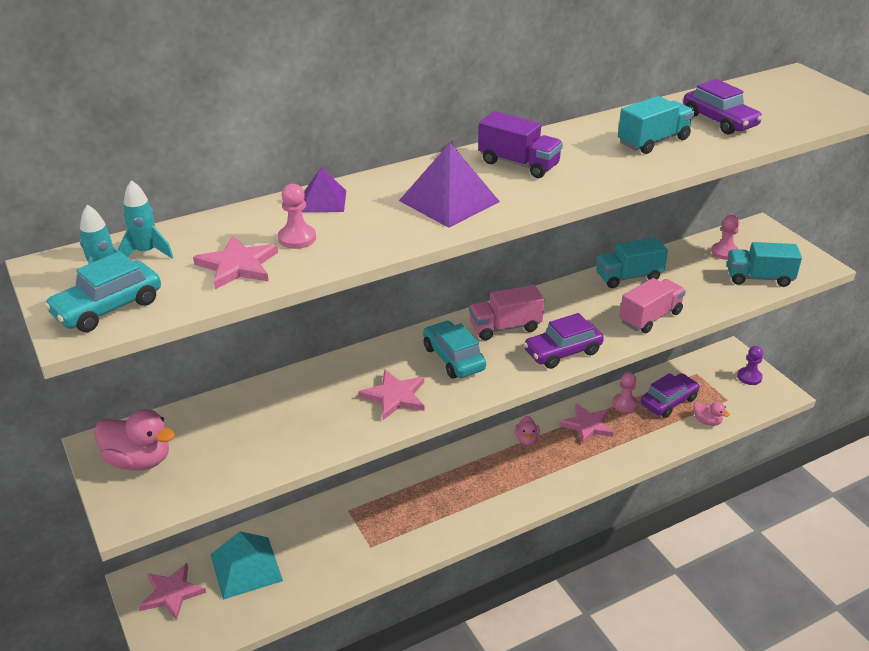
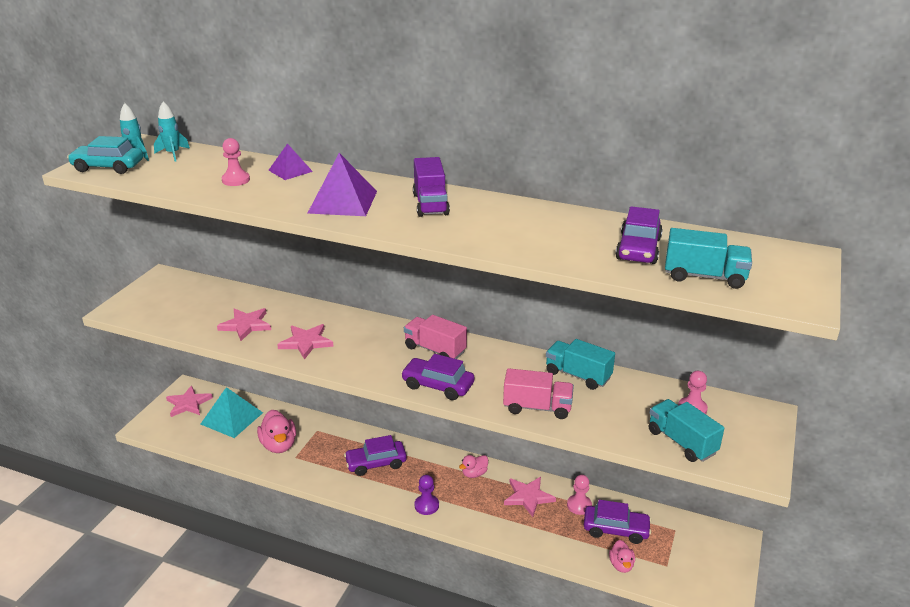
camera: 50 degrees right, 5 degrees down
pink duck [94,409,175,471] -> pink duck moved to [257,410,296,453]
pink star [193,235,278,289] -> pink star moved to [217,308,271,341]
turquoise car [423,321,486,379] -> none
turquoise truck [618,96,694,154] -> turquoise truck moved to [665,228,752,289]
purple pawn [737,346,763,385] -> purple pawn moved to [414,475,439,515]
none -> purple car [344,435,407,476]

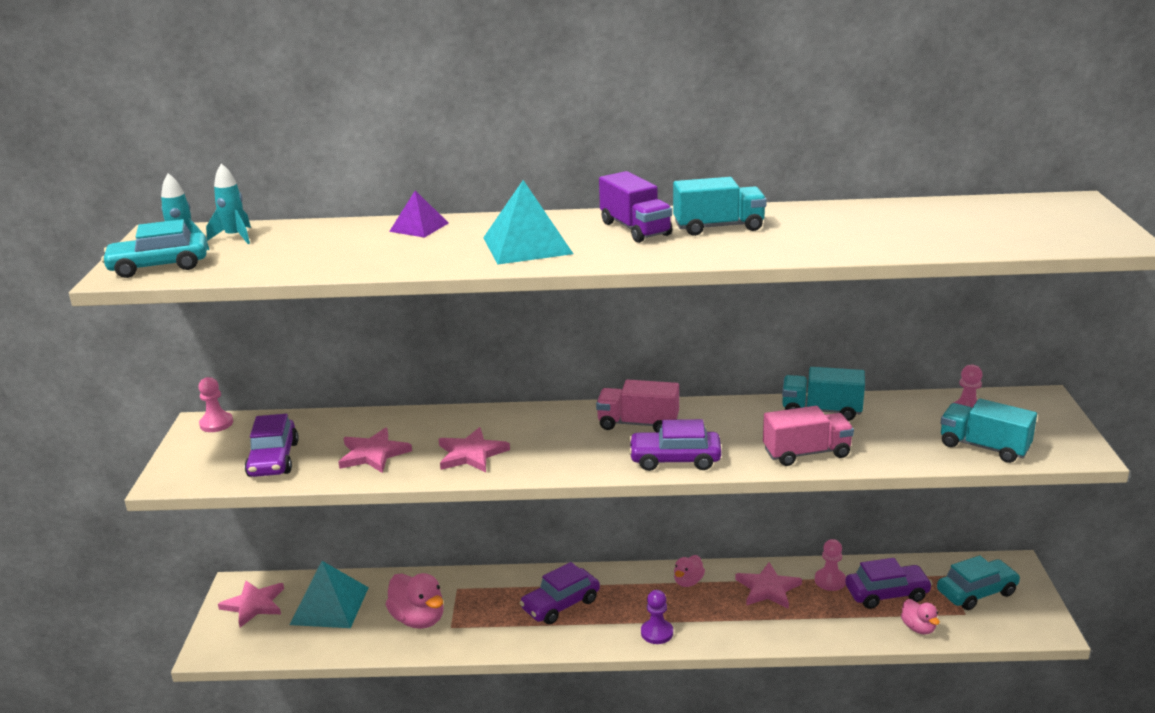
camera: 20 degrees left, 5 degrees down
pink pawn [222,138,250,186] -> pink pawn moved to [198,377,233,432]
purple pyramid [307,153,377,216] -> turquoise pyramid [483,180,573,265]
purple car [615,206,663,264] -> purple car moved to [245,414,299,477]
turquoise truck [665,228,752,289] -> turquoise truck moved to [673,177,767,236]
none -> turquoise car [937,555,1020,610]

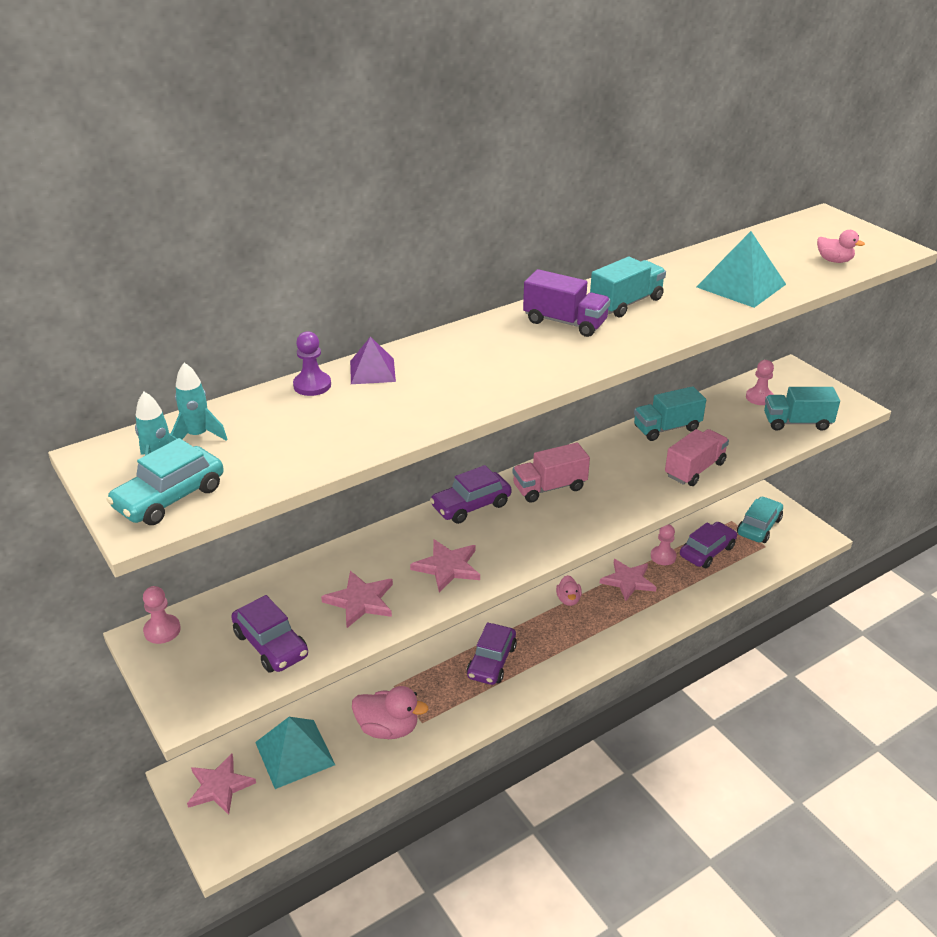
camera: 35 degrees left, 10 degrees up
turquoise pyramid [483,180,573,265] -> turquoise pyramid moved to [696,231,786,308]
purple car [629,419,722,471] -> purple car moved to [430,465,512,524]
purple pawn [641,590,673,644] -> purple pawn moved to [293,331,331,396]
pink duck [901,599,940,635] -> pink duck moved to [817,230,865,263]

